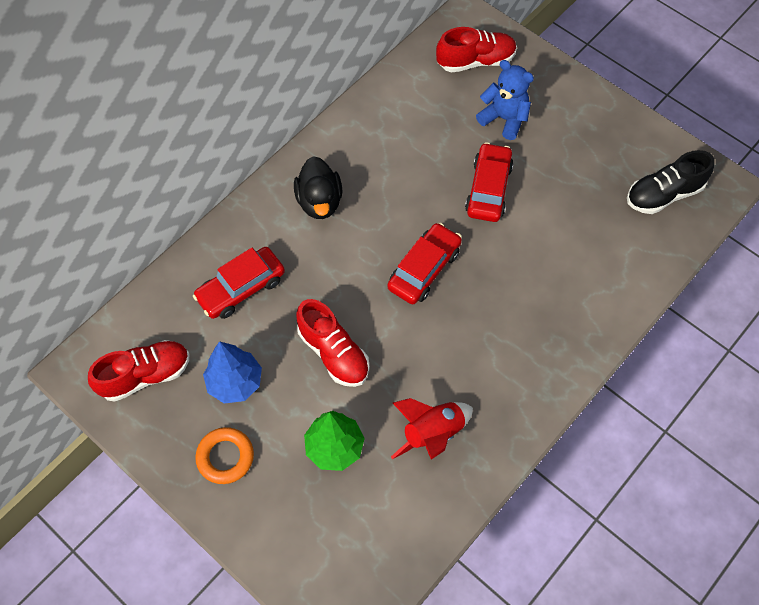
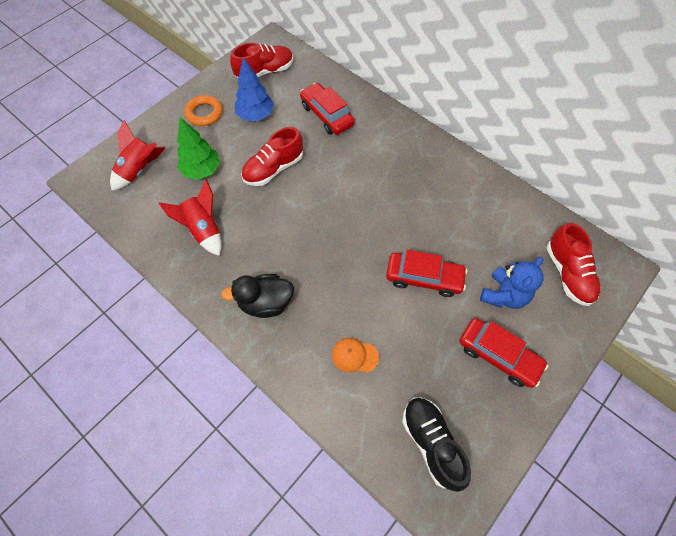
camera: 90 degrees right, 0 degrees up
red shoe [88,340,190,402] -> red shoe turned 90 degrees counterclockwise [230,43,293,78]
black duck [294,156,342,219] -> black duck moved to [221,274,294,318]
red car [387,223,462,304] -> red car moved to [459,318,548,388]
none -> red rocket [110,120,166,191]
none -> orange cap [332,338,379,373]

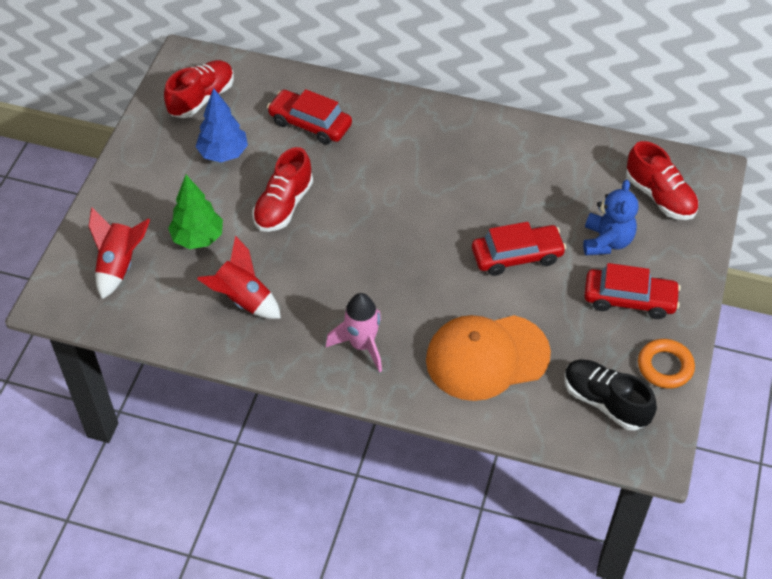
camera: 25 degrees left, 10 degrees down
orange ring [184,95,223,126] -> orange ring moved to [638,339,695,389]
black duck [221,274,294,318] -> pink rocket [326,293,382,373]
orange cap [332,338,379,373] -> orange cap [426,315,551,401], size x2.32

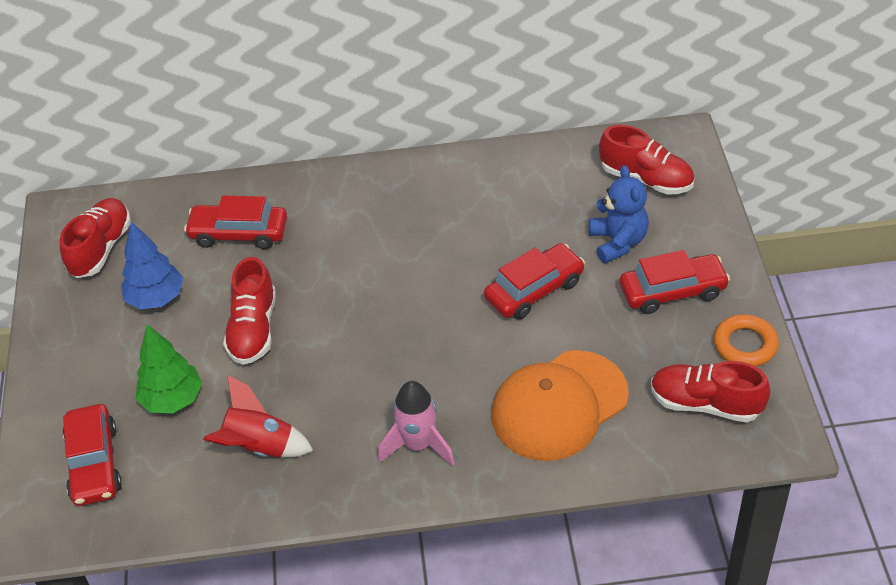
camera: 20 degrees left, 5 degrees down
red rocket [89,207,150,299] -> red car [63,404,122,506]
black shoe [564,359,657,430] -> red shoe [651,361,770,422]

